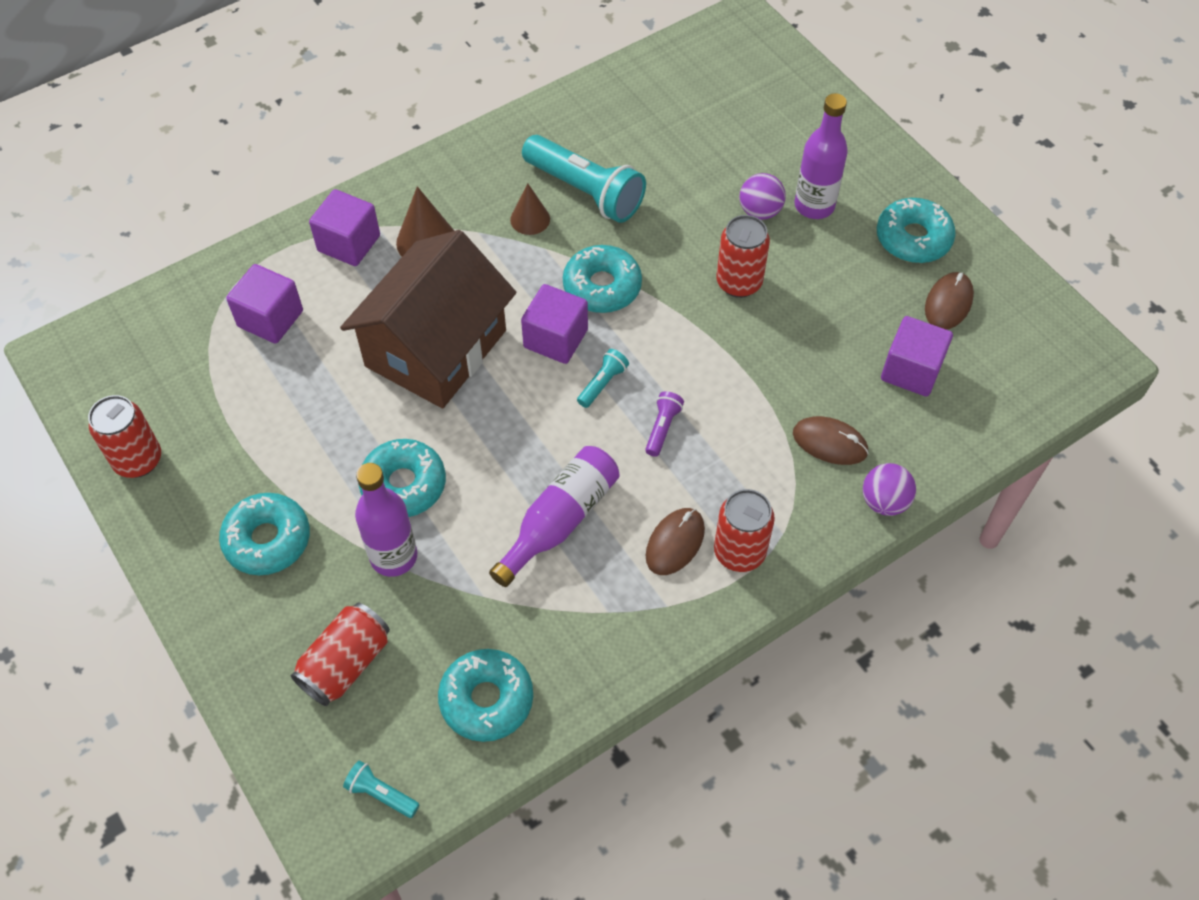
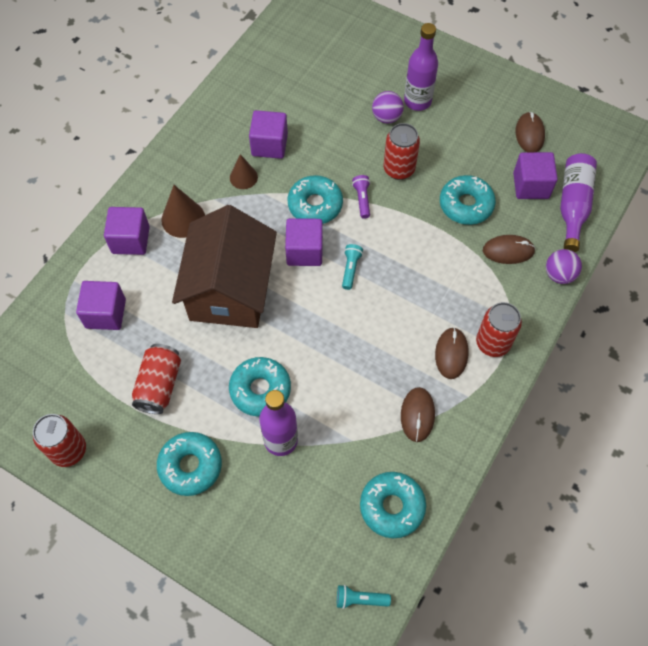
camera: 25 degrees left, 5 degrees up
red can [291,603,390,706] -> red can moved to [132,344,181,414]
purple bottle [489,446,619,587] -> purple bottle moved to [560,153,597,252]
turquoise flashlight [522,135,646,223] -> purple cube [249,110,288,159]
purple flashlight [645,391,684,457] -> purple flashlight moved to [352,175,370,219]
turquoise donut [877,198,956,263] -> turquoise donut moved to [440,175,496,225]
none -> brown mouse [401,387,435,442]

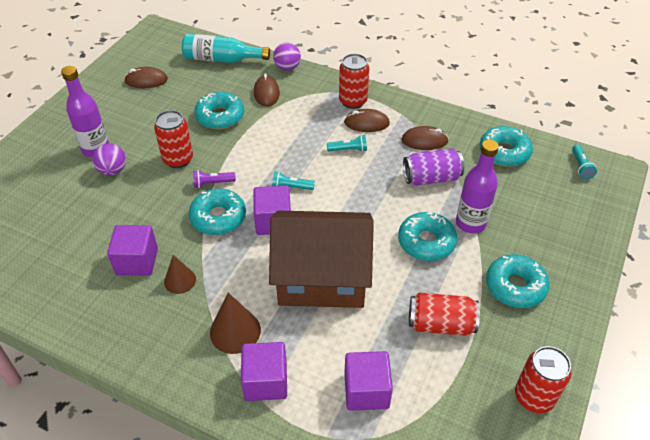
camera: 95 degrees left, 15 degrees down
purple cube [513,152,558,199] -> none
purple bottle [560,153,597,252] -> turquoise bottle [182,34,270,63]
none -> turquoise flashlight [327,135,367,152]
none -> purple can [403,148,464,186]

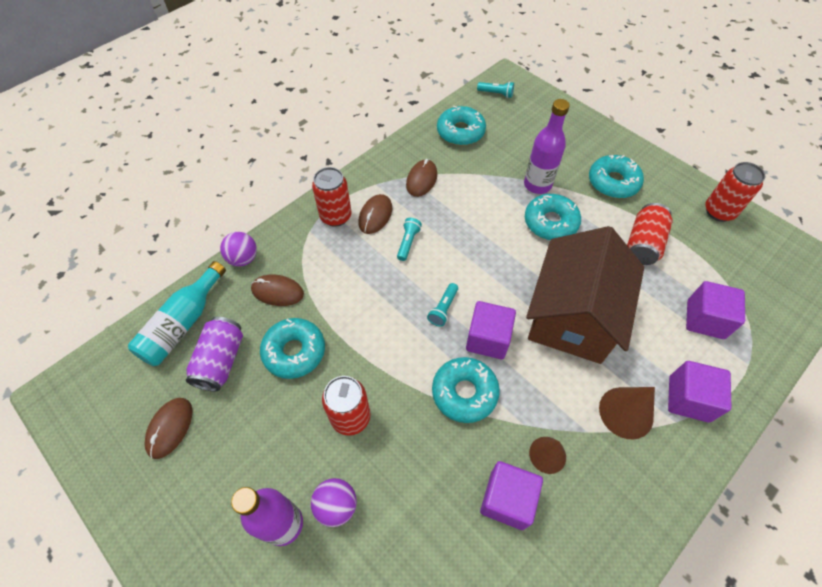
camera: 70 degrees left, 10 degrees up
purple flashlight [193,170,236,188] -> none
purple can [403,148,464,186] -> purple can moved to [186,317,243,391]

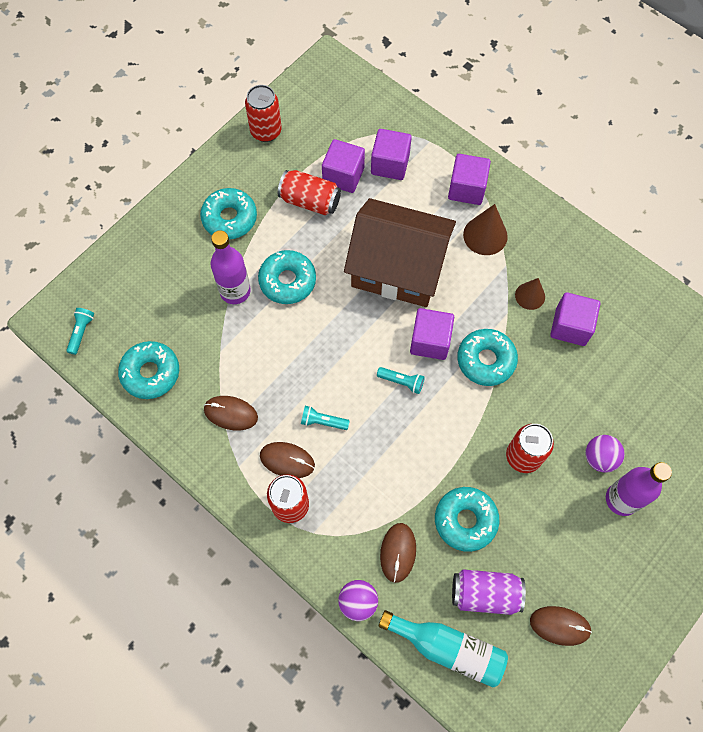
camera: 95 degrees left, 10 degrees up
none -> purple cube [322,139,365,193]

